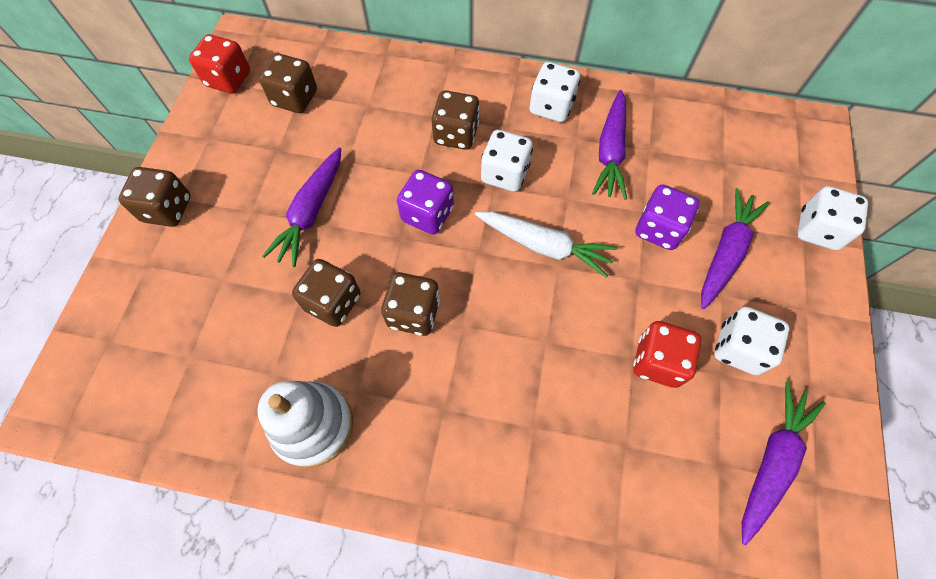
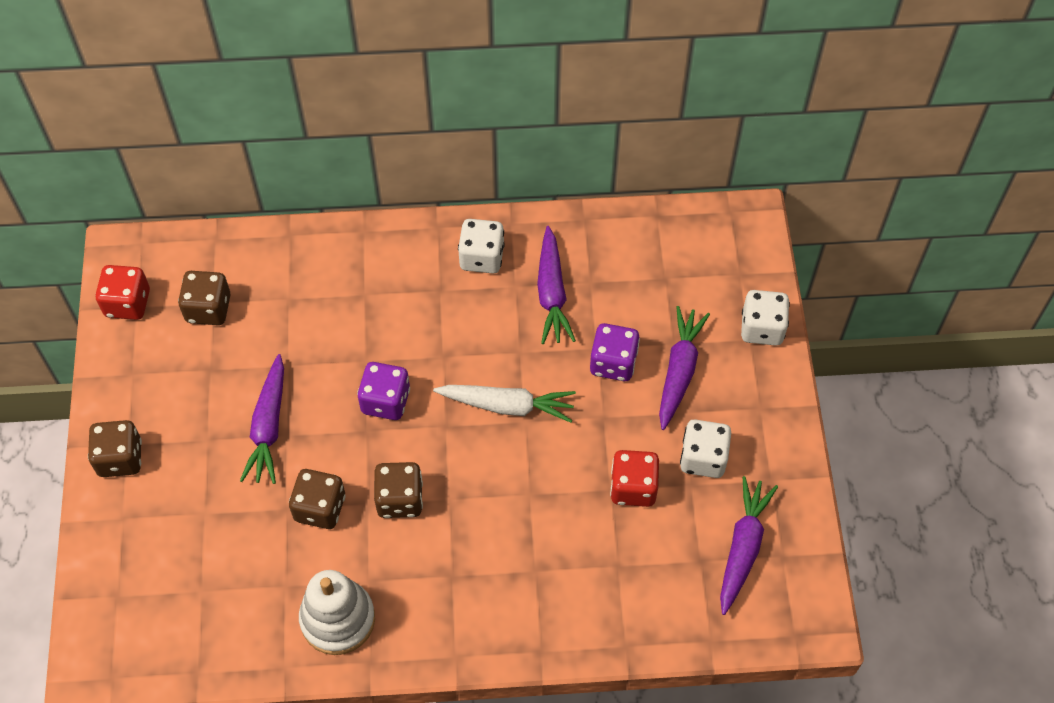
camera: 15 degrees left, 5 degrees down
brown dice [432,90,480,150] -> none
white dice [481,130,533,192] -> none

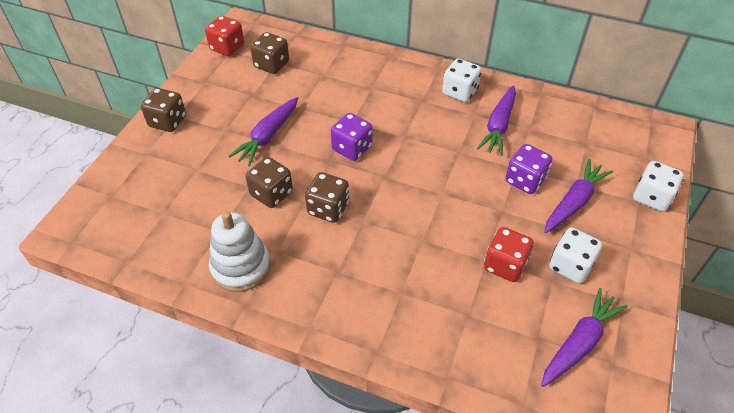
camera: 25 degrees right, 10 degrees down
white carrot [433,385,576,423] -> none

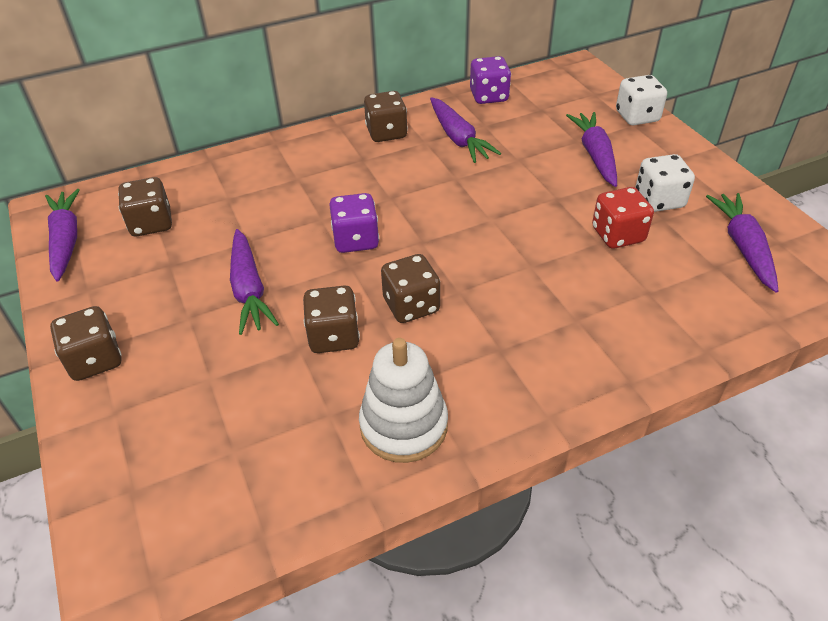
camera: 45 degrees left, 5 degrees down
red dice [205,16,244,56] -> purple carrot [45,189,80,282]
white dice [442,58,482,102] -> brown dice [364,91,408,142]
purple dice [505,144,552,194] -> purple dice moved to [470,56,511,104]

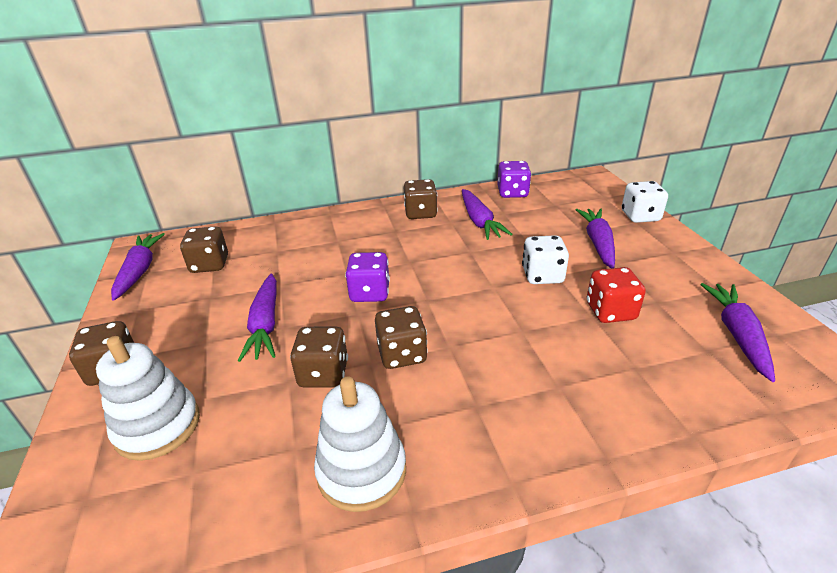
camera: 10 degrees right, 10 degrees down
white dice [635,154,695,212] -> white dice moved to [522,235,569,284]
none -> white stacking toy [96,336,200,461]

